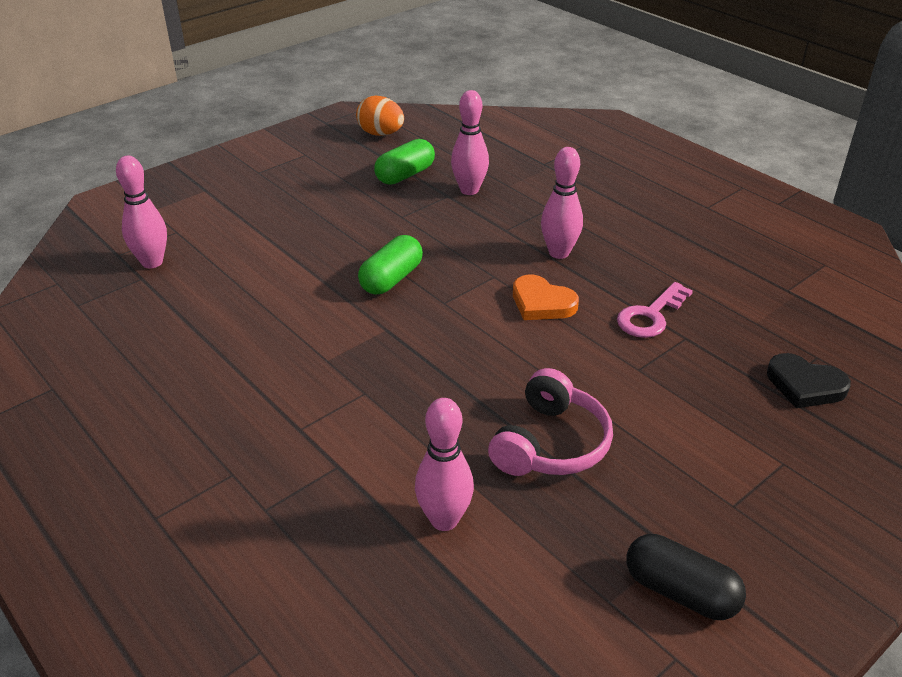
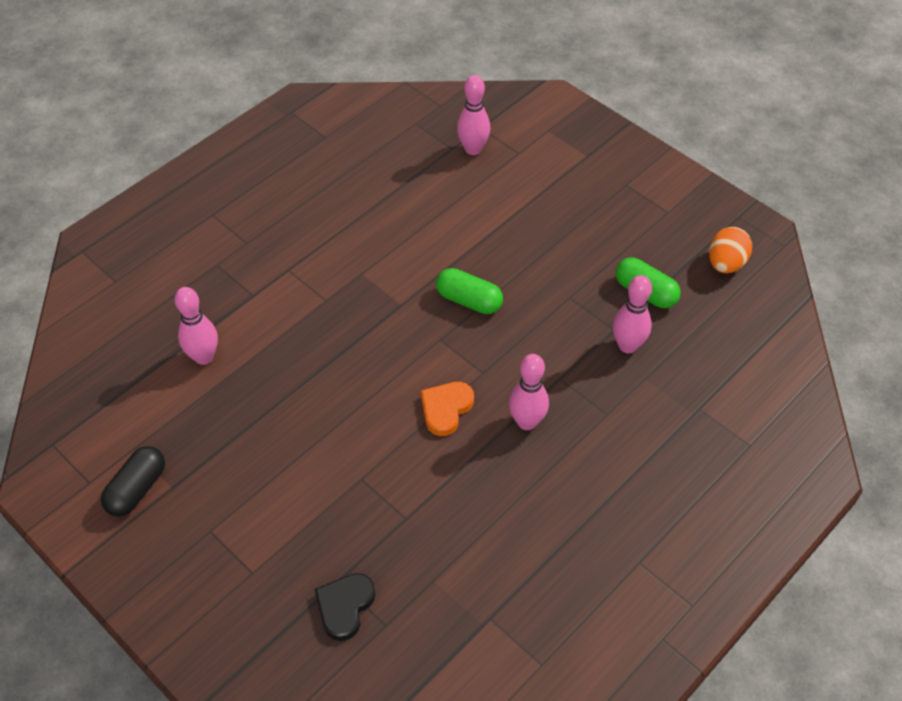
camera: 85 degrees right, 15 degrees up
pink headphones [488,368,613,476] -> none
pink key [617,282,693,338] -> none

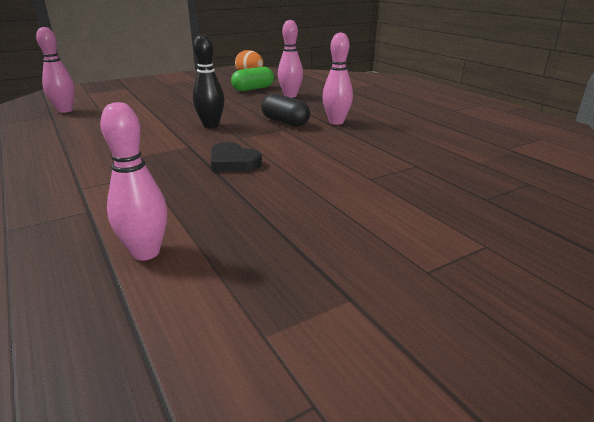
camera: 75 degrees left, 25 degrees down
black capsule [101,446,165,517] -> black capsule moved to [261,94,310,127]
black heart [315,573,376,641] -> black heart moved to [211,142,262,171]
orange heart [421,382,474,436] -> none
green capsule [436,268,503,314] -> black bowling pin [193,34,225,128]

